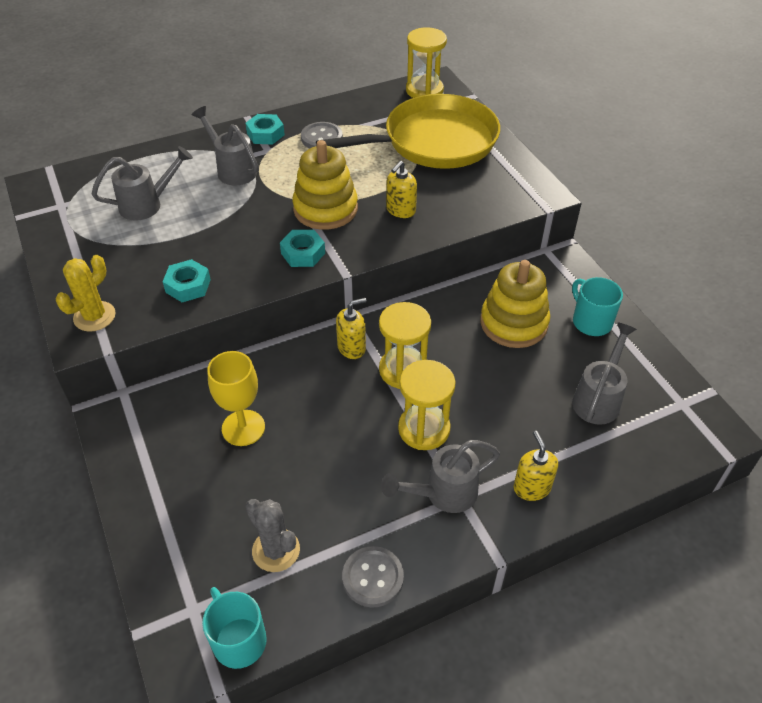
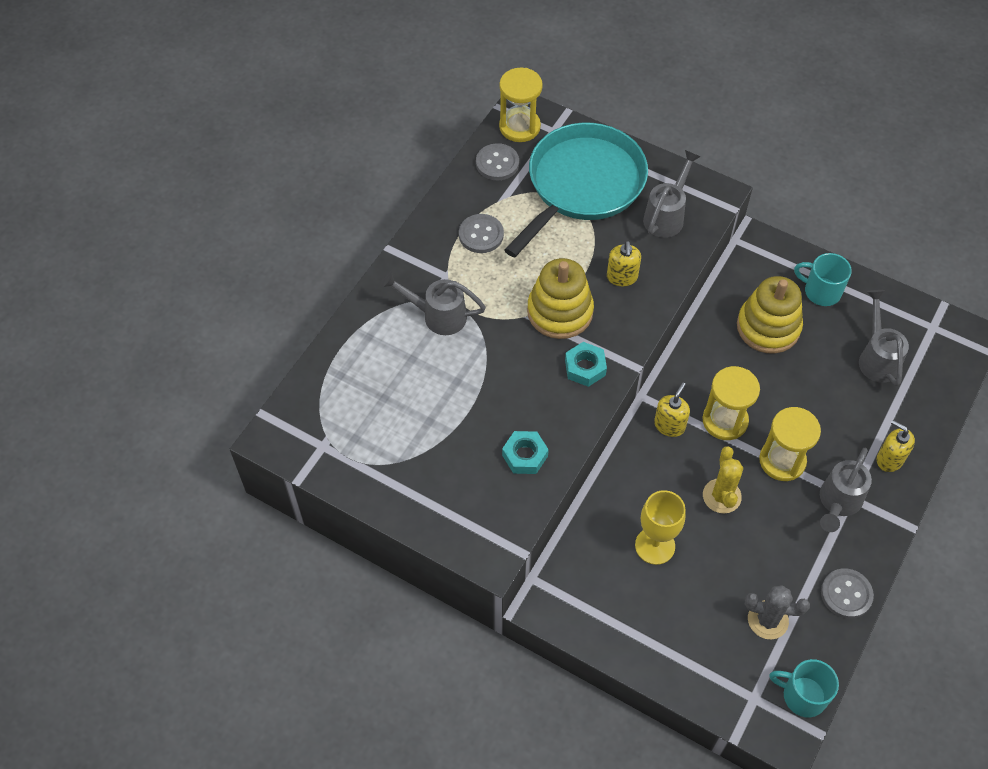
camera: 35 degrees left, 10 degrees up
yellow cactus [56,255,116,332] -> yellow cactus moved to [703,446,743,514]
grey watering can [92,146,193,221] -> grey watering can moved to [643,150,701,238]
turquoise nut [245,114,285,145] -> none
yellow pan [316,94,500,169] -> turquoise pan [504,123,648,257]
none -> grey button [476,143,519,180]

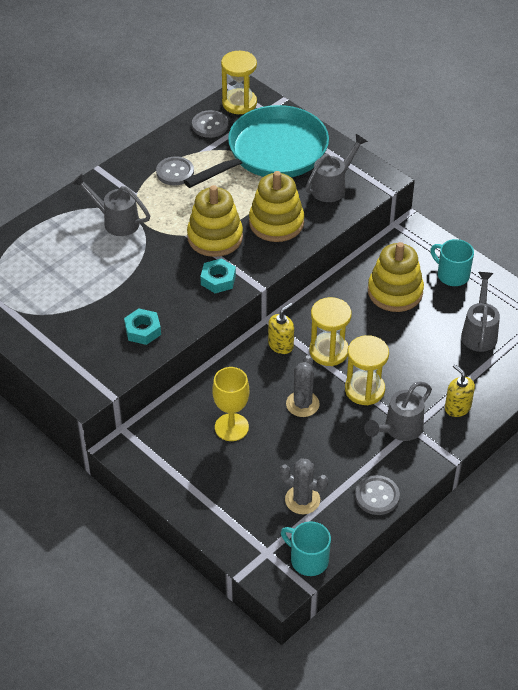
camera: 15 degrees right, 10 degrees down
yellow soap dispenser [607,241,641,286] -> yellow stacking toy [249,171,304,242]
yellow cactus [703,446,743,514] -> grey cactus [286,355,320,417]

